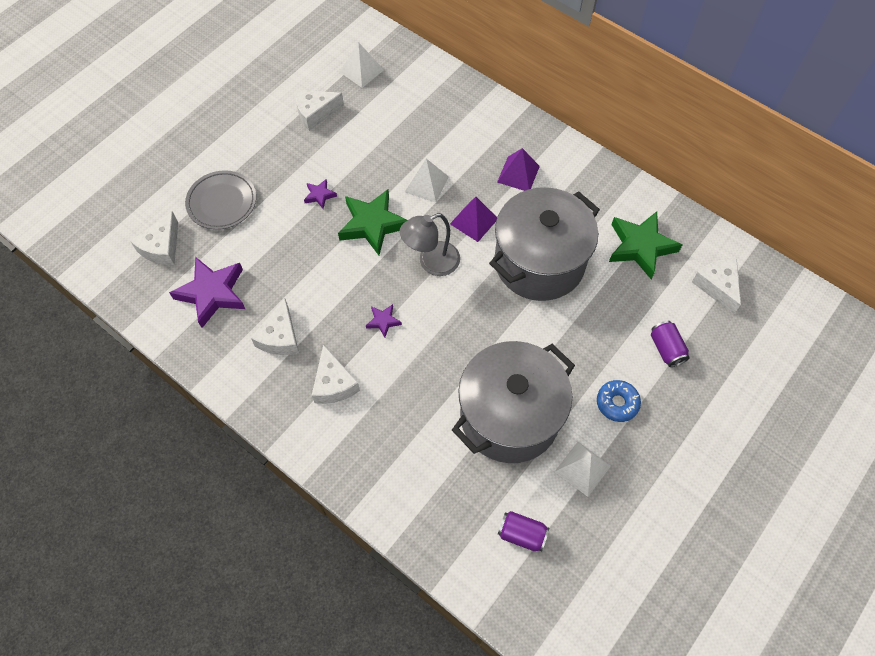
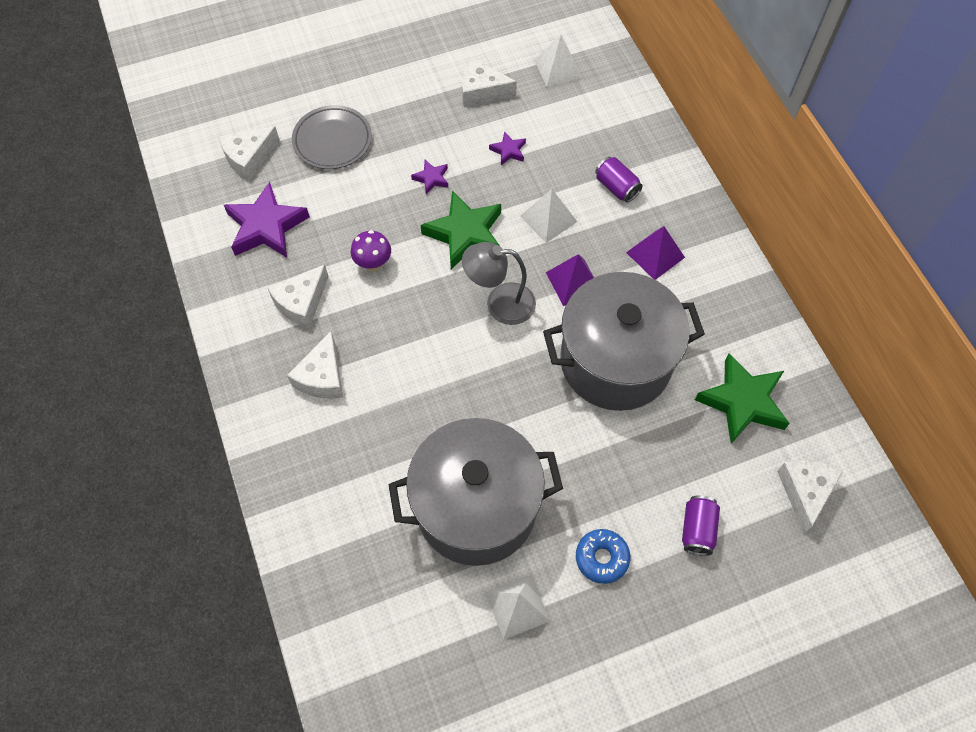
camera: 30 degrees right, 0 degrees up
purple star [366,304,402,338] -> purple star moved to [489,131,526,165]
purple can [498,511,549,552] -> purple can moved to [595,157,642,203]
none -> purple mushroom [351,230,391,272]

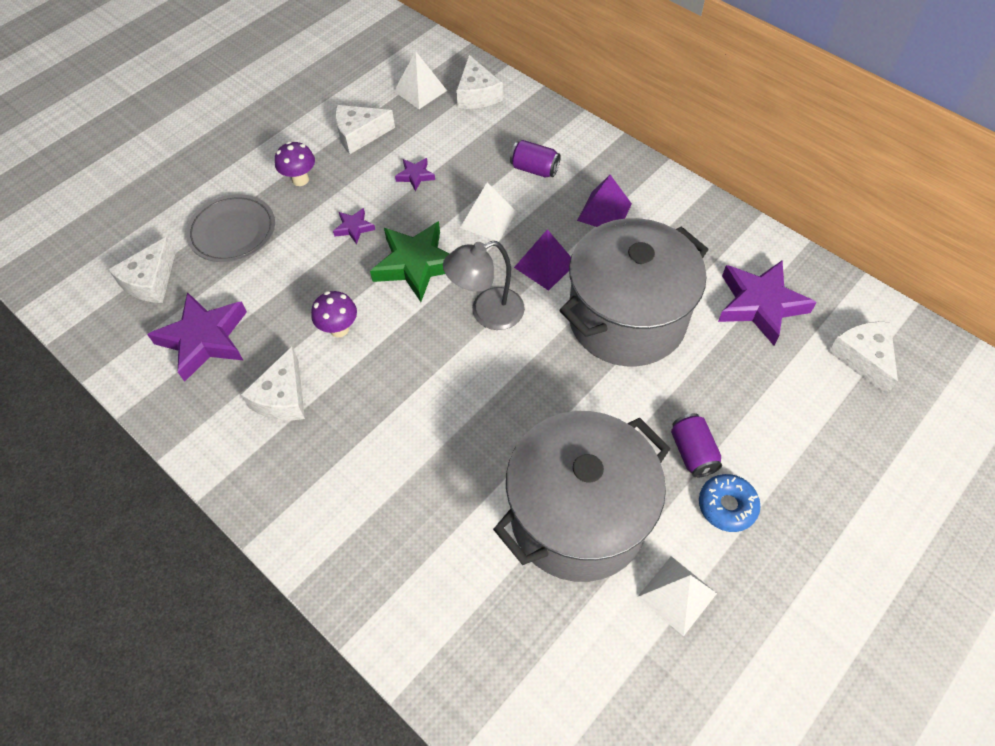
camera: 25 degrees left, 5 degrees down
white cheese [287,331,343,399] -> white cheese moved to [456,55,503,109]
purple can [682,495,720,556] -> purple can moved to [671,413,722,478]
green star [695,353,790,444] -> purple star [718,260,817,345]
none -> purple mushroom [275,141,315,186]

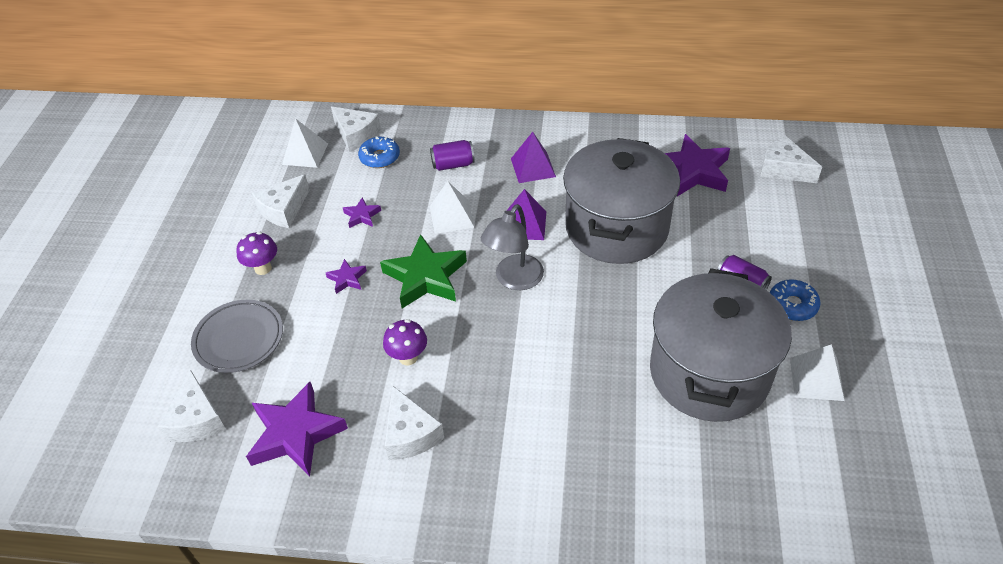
camera: 35 degrees left, 10 degrees down
none -> blue donut [358,136,400,168]

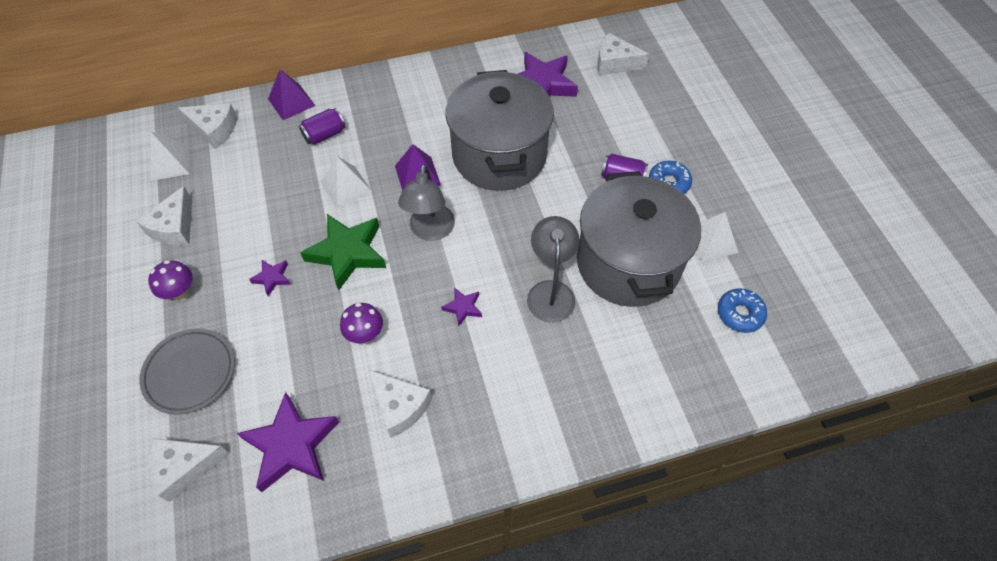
camera: 25 degrees left, 10 degrees up
white cheese [158,370,226,442] -> white cheese turned 105 degrees clockwise [148,438,230,502]
purple star [343,198,381,228] -> purple star moved to [441,287,482,326]
blue donut [358,136,400,168] -> blue donut moved to [718,288,767,333]
purple pyramid [511,132,556,183] -> purple pyramid moved to [268,69,315,120]
none -> grey lamp [527,216,579,323]

